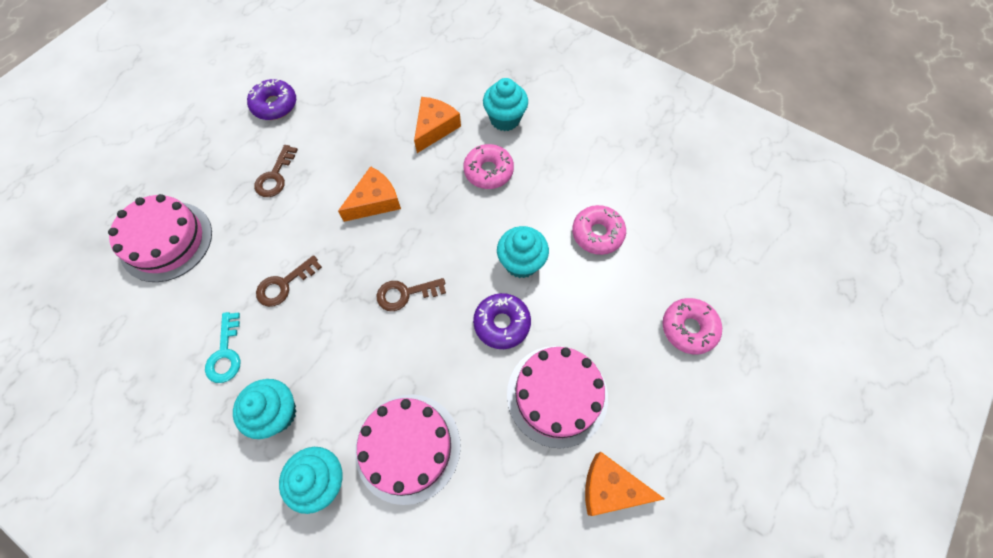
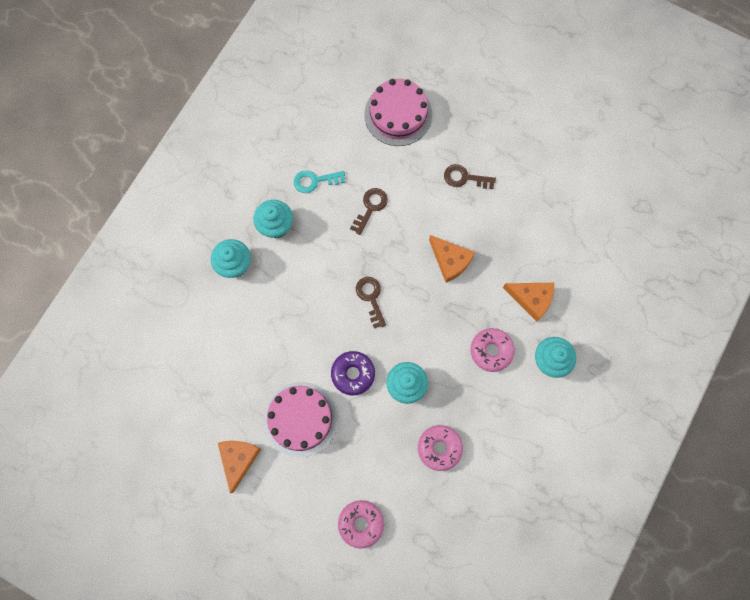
camera: 85 degrees right, 10 degrees up
purple donut [247,79,296,120] -> none
brown key [256,255,322,307] -> brown key turned 75 degrees clockwise [350,188,388,235]
pink cake [355,395,461,505] -> none

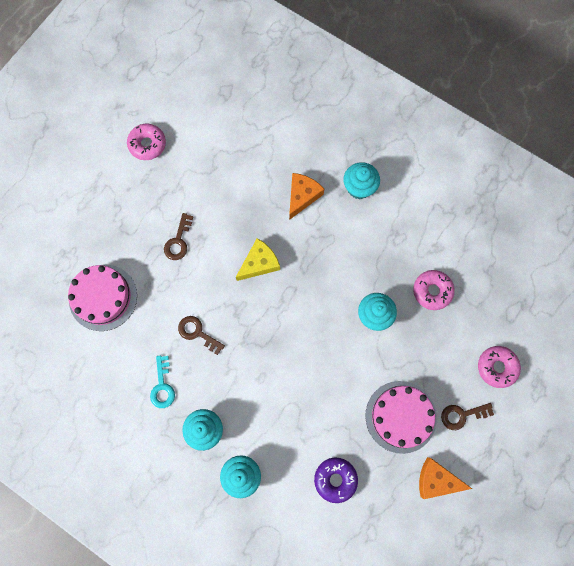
camera: 85 degrees left, 0 degrees up
purple donut [331,351,375,395] -> purple donut moved to [314,458,358,503]
brown key [356,277,386,329] -> brown key moved to [441,403,494,430]
orange cheese [429,235,475,283] -> yellow cheese [236,238,280,281]
pink donut [470,328,515,372] -> pink donut moved to [127,124,166,160]

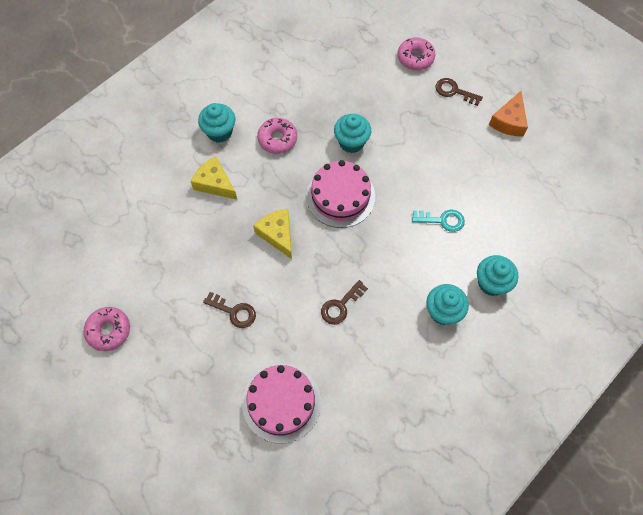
camera: 80 degrees left, 10 degrees down
turquoise key [150,355,175,408] -> turquoise key moved to [412,210,465,232]
orange cheese [289,173,324,220] -> yellow cheese [191,156,237,200]
purple donut [314,458,358,503] -> none
pink cake [365,381,437,454] -> pink cake moved to [306,160,375,228]
pink donut [413,270,455,310] -> pink donut moved to [257,118,297,154]
brown key [441,403,494,430] -> brown key turned 120 degrees clockwise [435,78,483,106]

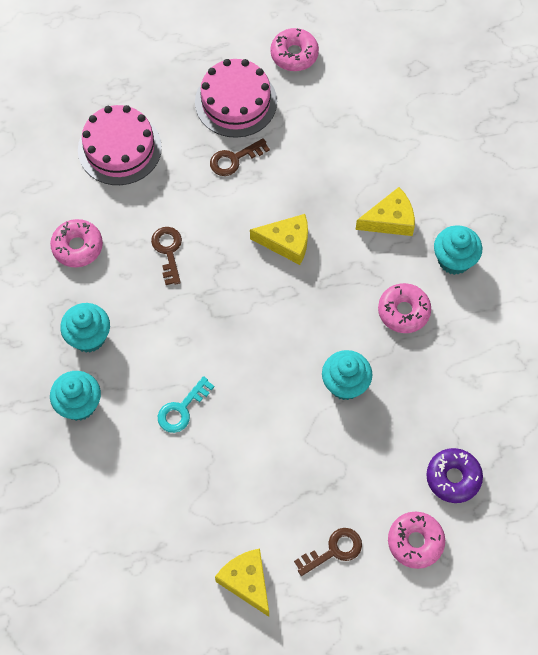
camera: 125 degrees right, 0 degrees up
pink cake [306,160,375,228] -> pink cake moved to [195,59,277,138]
orange cheese [489,91,528,137] -> yellow cheese [215,549,269,617]
none -> pink donut [50,219,103,267]
none -> purple donut [426,448,483,503]

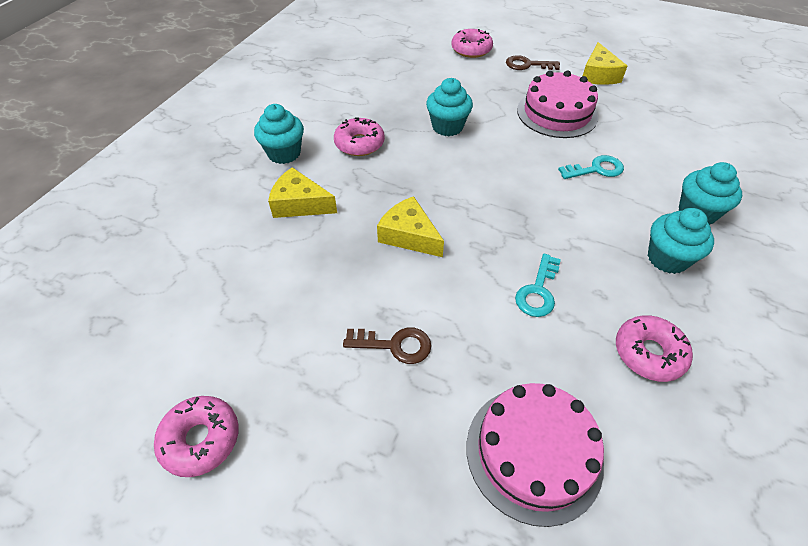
camera: 145 degrees left, 15 degrees down
brown key [151,227,182,285] -> turquoise key [515,254,561,317]
pink cake [195,59,277,138] -> pink cake moved to [517,70,598,138]
purple donut [426,448,483,503] -> none

